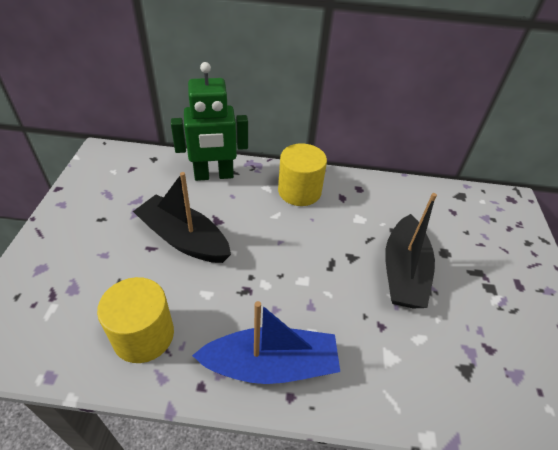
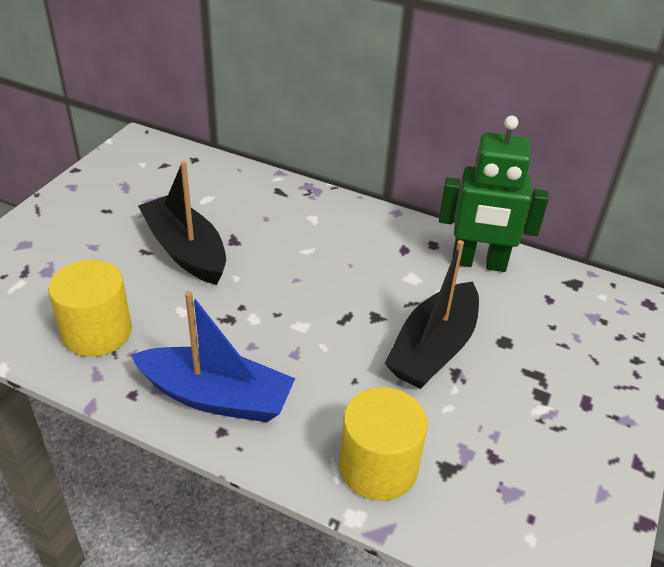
camera: 20 degrees right, 5 degrees down
green robot [171,62,248,181] -> green robot moved to [439,116,549,272]
yellow cylinder [278,144,327,206] -> yellow cylinder moved to [340,387,428,501]

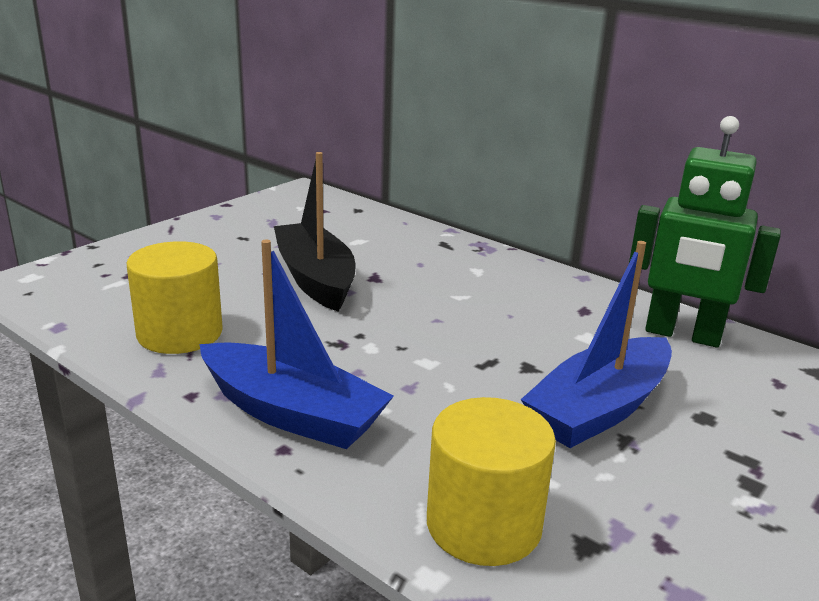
camera: 15 degrees right, 15 degrees down
black boat [385,240,479,389] -> blue boat [521,241,672,448]

